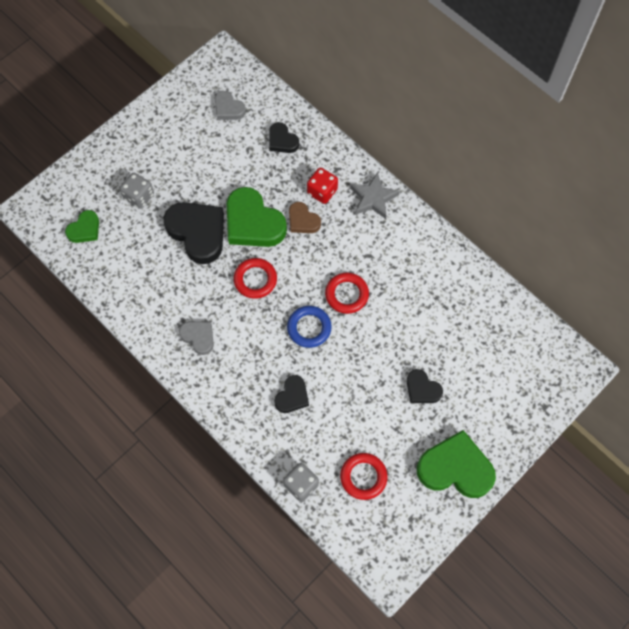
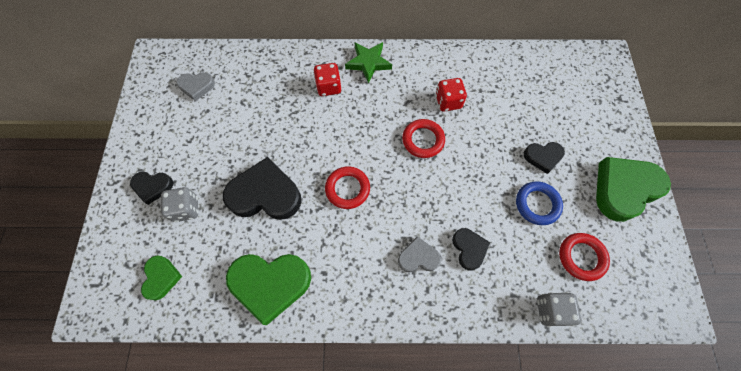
camera: 45 degrees left, 0 degrees up
grey heart [179,322,214,355] -> grey heart moved to [398,236,441,272]
green heart [227,187,287,247] -> green heart moved to [226,254,311,325]
black heart [269,122,299,153] -> black heart moved to [130,172,173,205]
blue ring [287,306,332,348] -> blue ring moved to [516,181,563,225]
brown heart [289,202,321,233] -> none
grey star [350,172,400,219] -> green star [345,42,392,83]
none -> red dice [436,78,467,112]

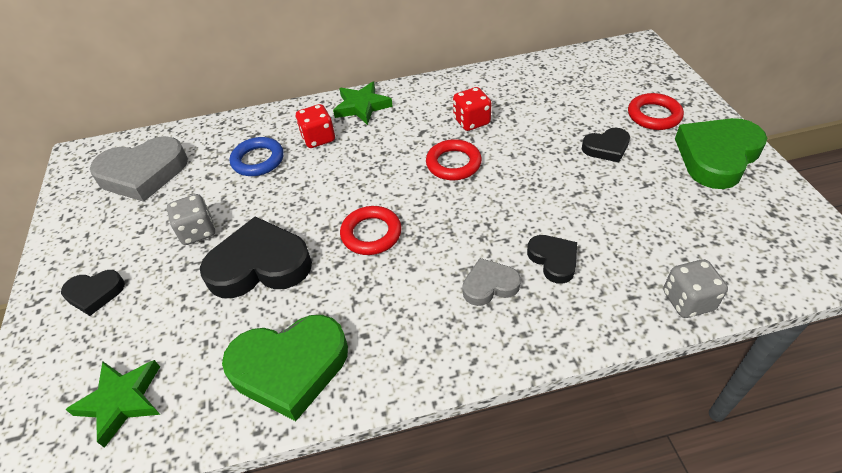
camera: 10 degrees left, 20 degrees down
green heart [141,256,182,300] -> green star [65,360,161,448]
grey dice [161,187,198,222] -> grey dice moved to [167,194,215,245]
grey heart [176,72,215,101] -> grey heart [90,136,188,202], size x1.87
blue ring [516,181,563,225] -> blue ring moved to [230,137,284,176]
red ring [559,233,610,281] -> red ring moved to [628,93,684,130]

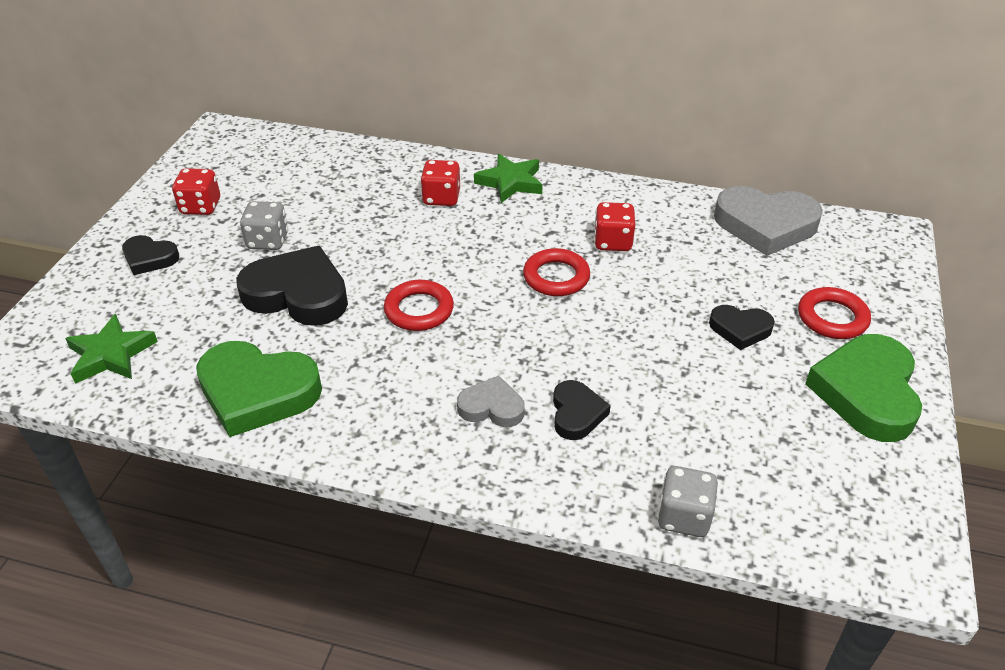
camera: 25 degrees right, 5 degrees down
grey heart [90,136,188,202] -> grey heart moved to [714,186,823,256]
blue ring [230,137,284,176] -> none
green heart [675,118,767,189] -> green heart turned 60 degrees counterclockwise [805,334,922,442]
none -> red dice [172,168,220,215]

